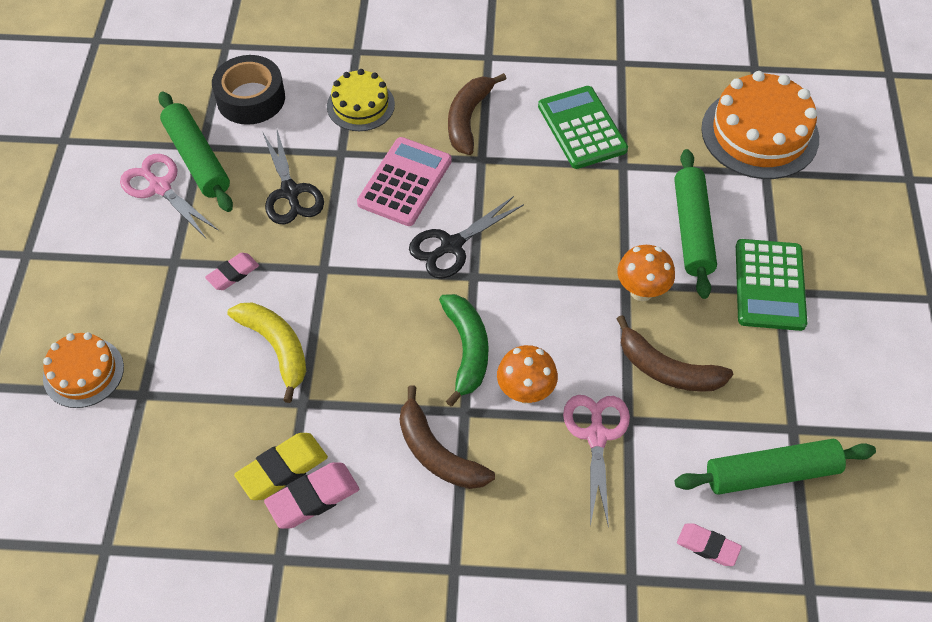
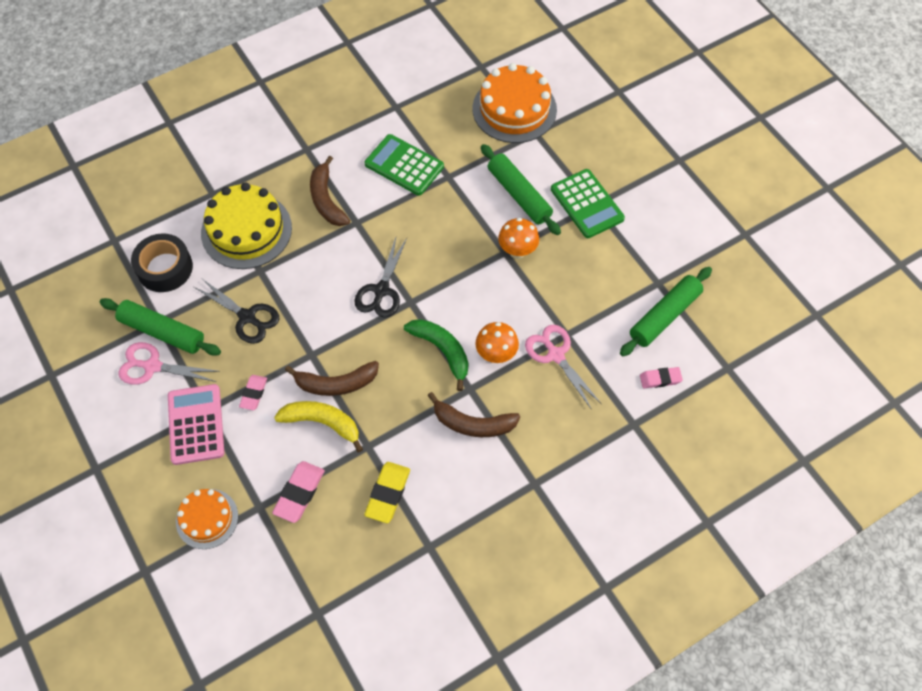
camera: 35 degrees left, 5 degrees up
pink eraser [264,462,359,529] -> pink eraser moved to [272,461,325,523]
yellow cake [327,69,395,131] -> yellow cake [201,182,292,269], size x1.69
pink calculator [357,137,452,226] -> pink calculator moved to [168,384,224,465]
brown banana [617,315,733,392] -> brown banana moved to [285,361,379,396]

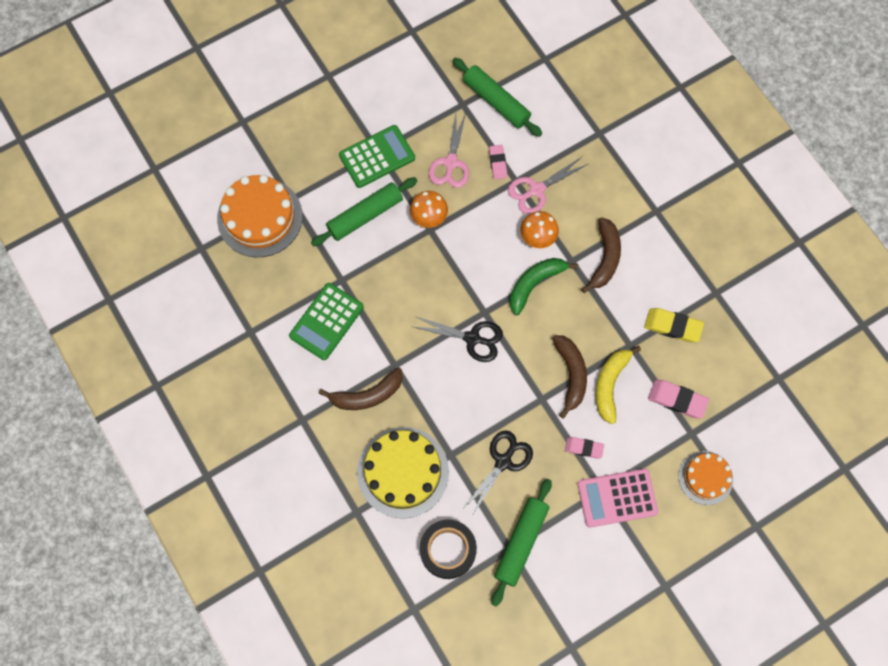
camera: 90 degrees left, 10 degrees up
pink scissors [118,342,220,385] -> pink scissors moved to [429,112,469,188]
pink eraser [640,367,683,388] -> pink eraser moved to [489,145,507,179]

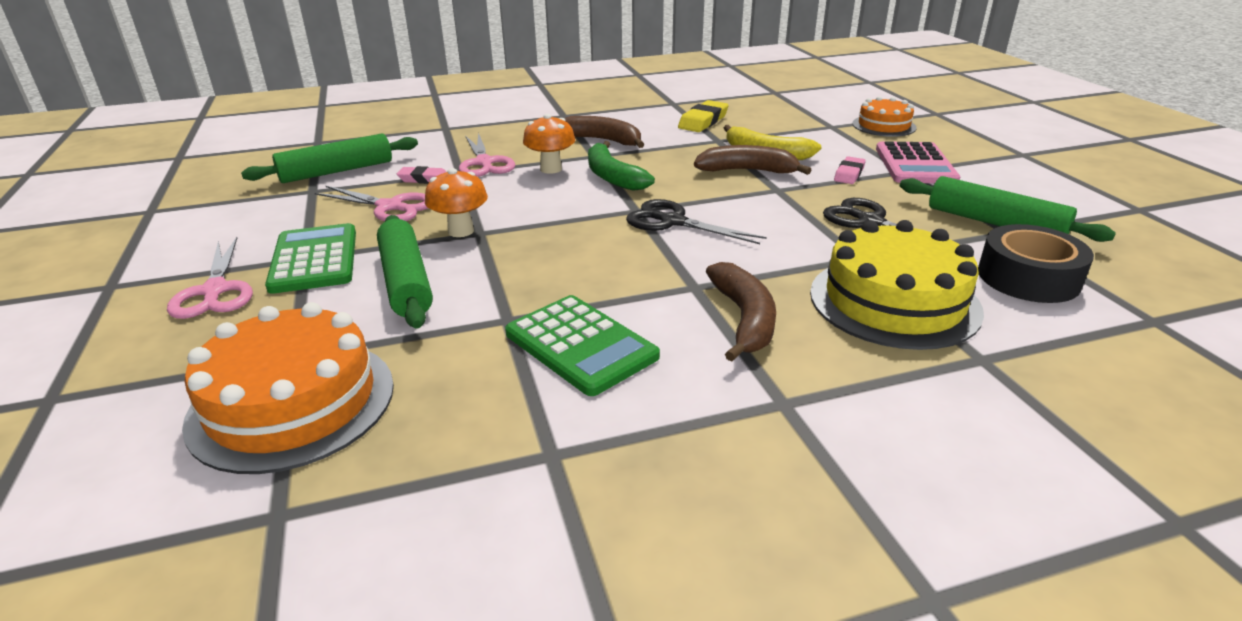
camera: 75 degrees left, 40 degrees down
black scissors [414,316,503,362] -> black scissors turned 90 degrees counterclockwise [626,199,767,244]
pink eraser [648,380,709,419] -> none
none -> pink scissors [167,237,253,319]

